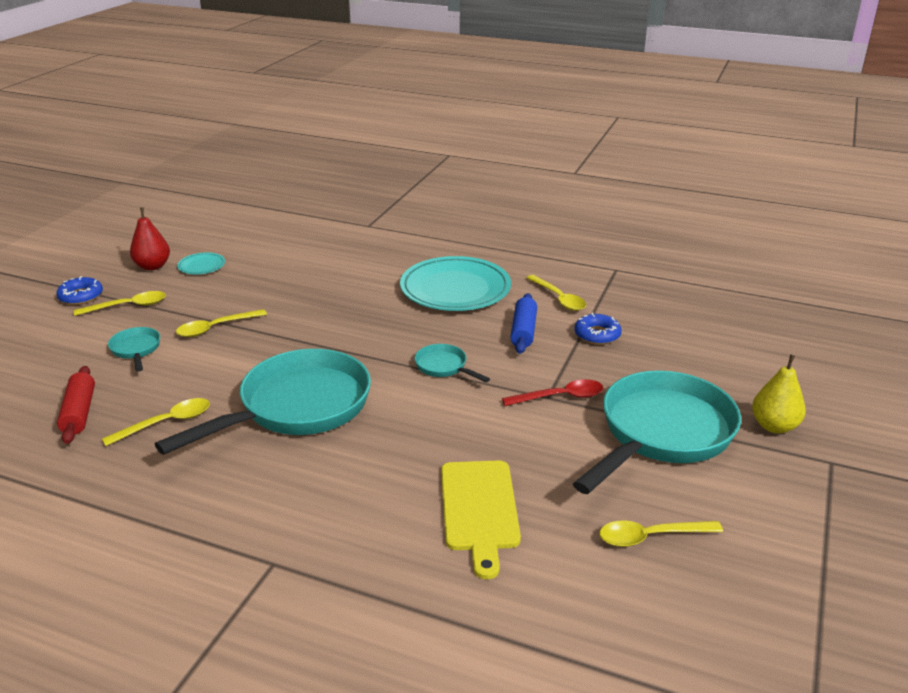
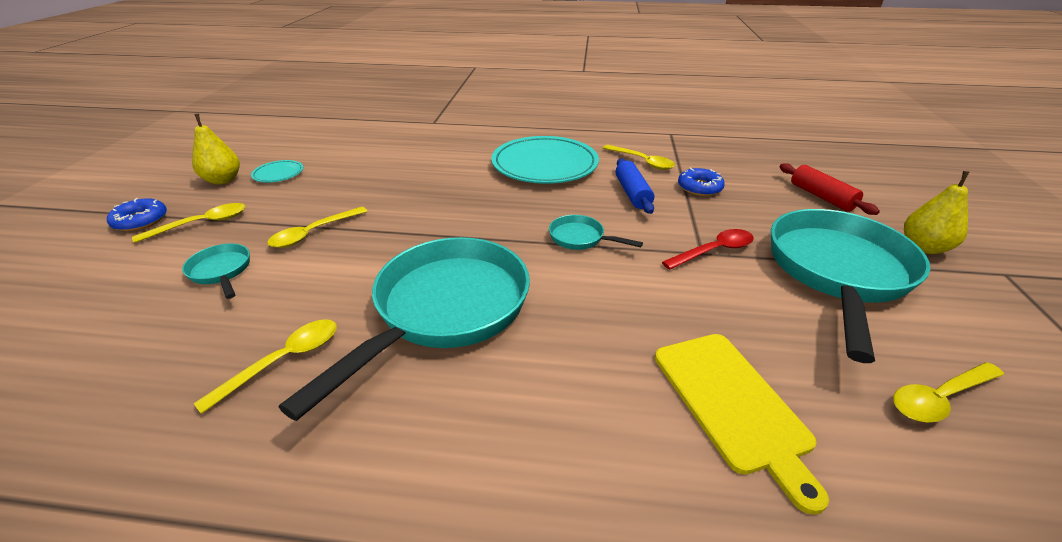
camera: 15 degrees left, 5 degrees up
red rolling pin [57,366,95,444] -> red rolling pin moved to [779,163,880,215]
red pear [130,207,170,270] -> yellow pear [192,114,240,184]

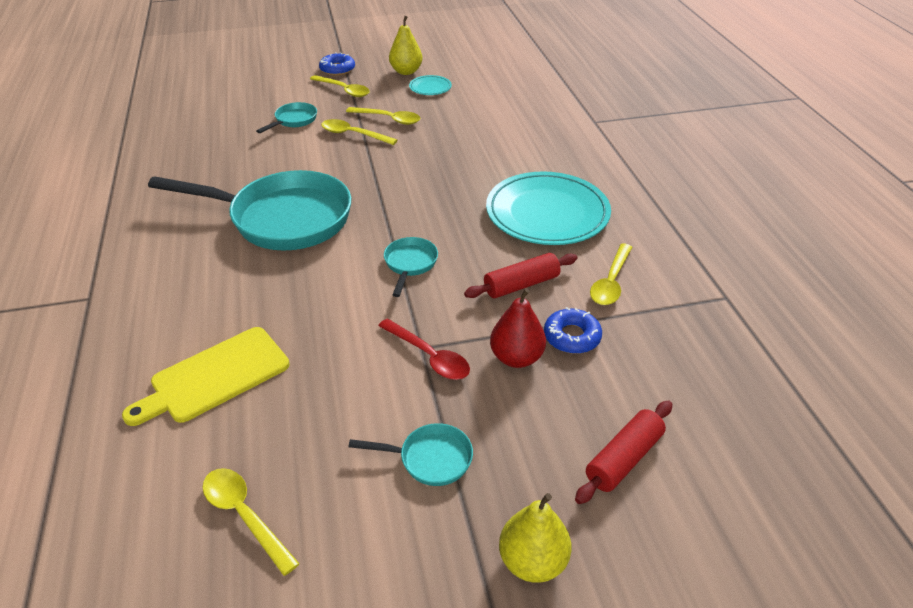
camera: 70 degrees right, 5 degrees up
yellow spoon [193,319,337,414] -> yellow spoon moved to [346,107,420,125]
blue rolling pin [615,158,654,214] -> red rolling pin [464,253,577,298]
turquoise pan [771,209,930,363] -> turquoise pan [348,423,473,486], size x0.43
none -> red pear [490,288,546,368]

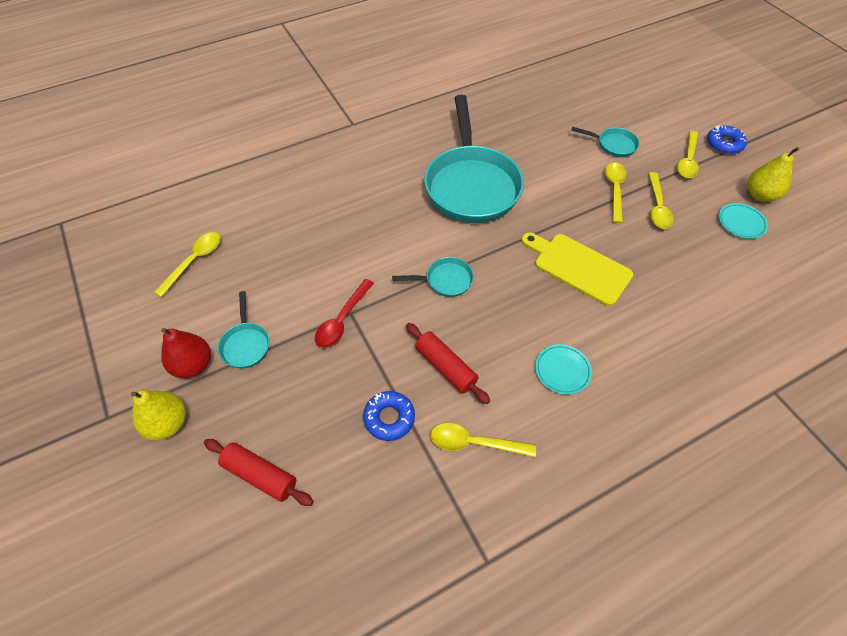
camera: 75 degrees right, 15 degrees up
yellow cutting board [122,327,290,426] -> yellow cutting board moved to [521,233,633,306]
turquoise plate [486,171,611,245] -> turquoise plate [535,344,592,395], size x0.44
red pear [490,288,546,368] -> red pear moved to [161,328,211,378]

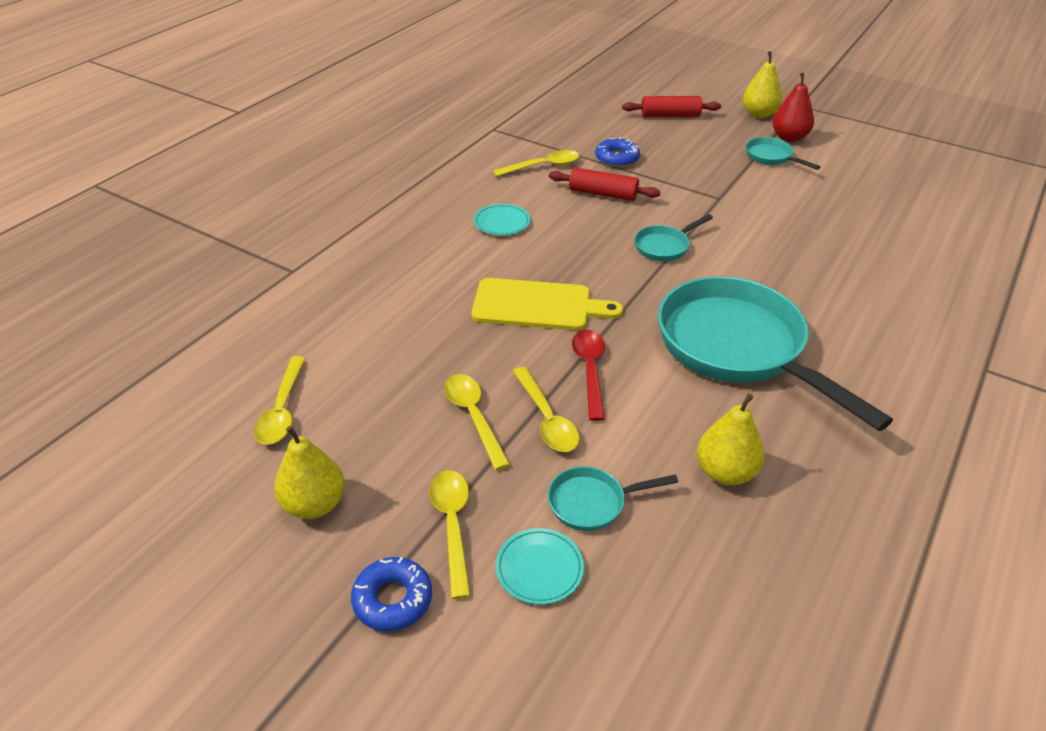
camera: 150 degrees right, 15 degrees down
yellow spoon [154,232,221,297] -> yellow spoon moved to [254,356,306,445]
red spoon [315,279,374,348] -> red spoon moved to [572,330,605,421]
turquoise plate [719,203,768,239] -> turquoise plate moved to [495,528,584,605]
none -> yellow pear [697,394,764,485]

